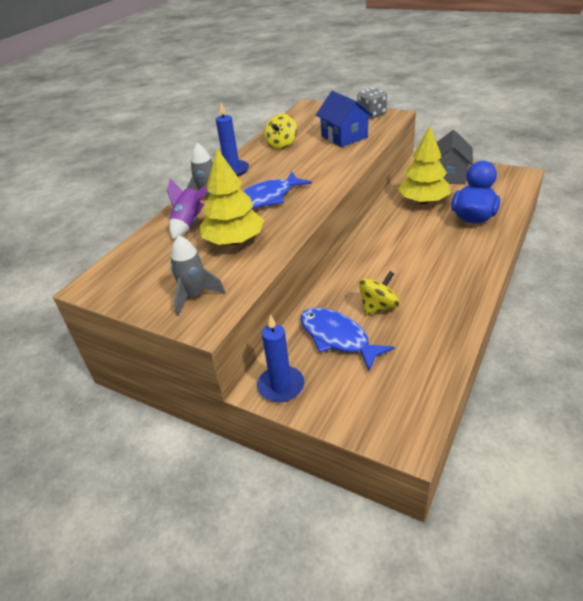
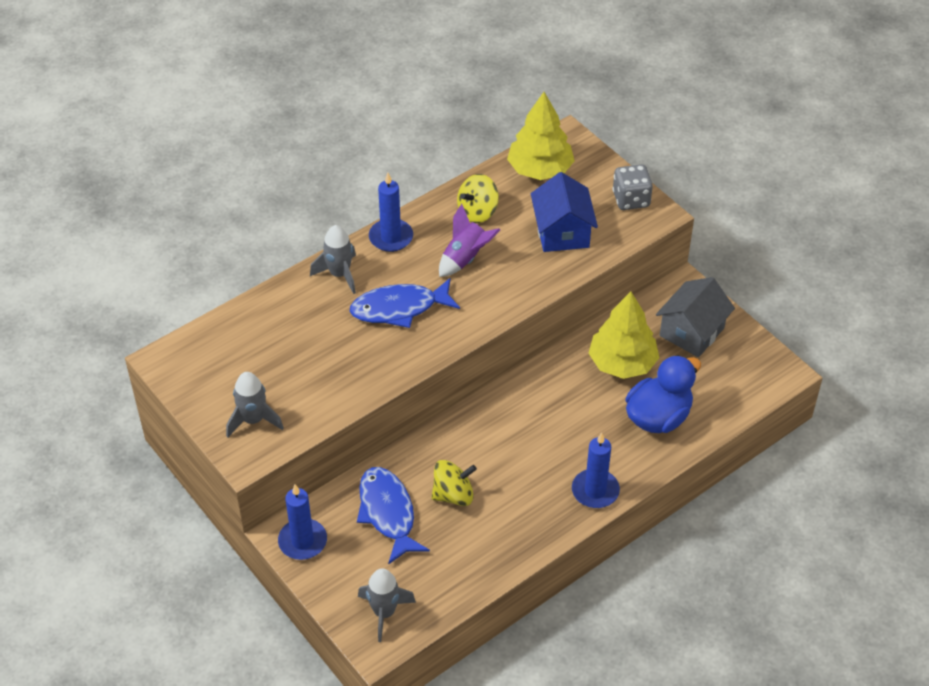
camera: 20 degrees right, 10 degrees up
purple rocket [167,178,207,240] -> purple rocket moved to [439,204,500,277]
yellow tree [200,148,264,245] -> yellow tree moved to [507,92,575,180]
none -> grey rocket [358,568,416,642]
none -> blue candle [572,433,620,508]

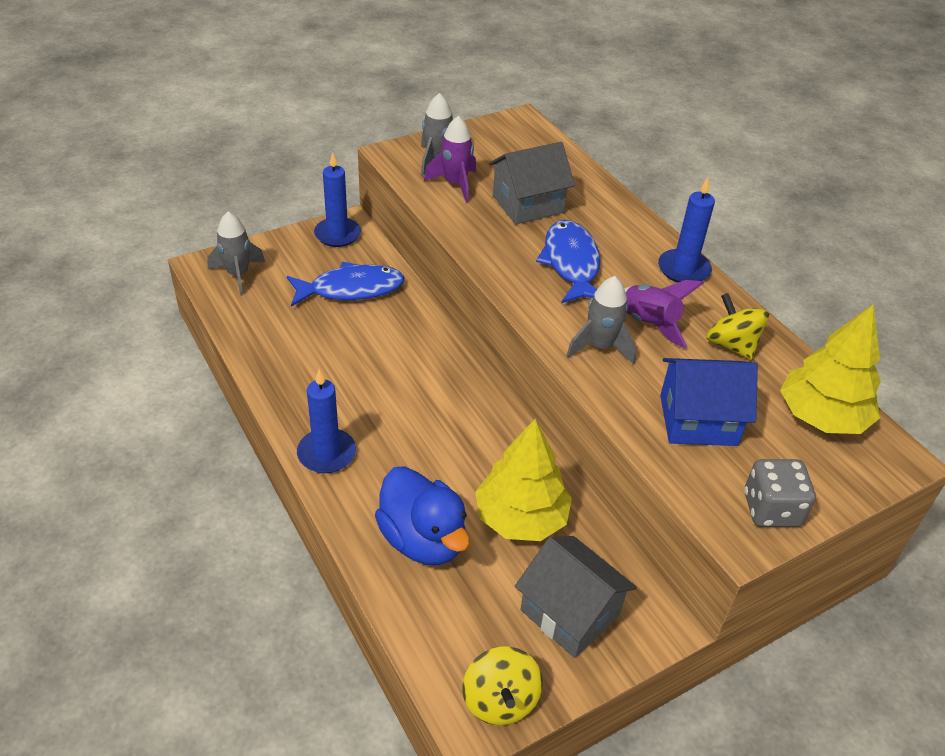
camera: 95 degrees right, 5 degrees down
grey rocket [310,225,356,294] -> grey rocket moved to [566,276,636,365]
yellow spinning top [432,460,477,506] -> yellow spinning top moved to [462,647,543,725]
none -> purple rocket [424,116,476,203]
none -> grey house [489,142,575,224]

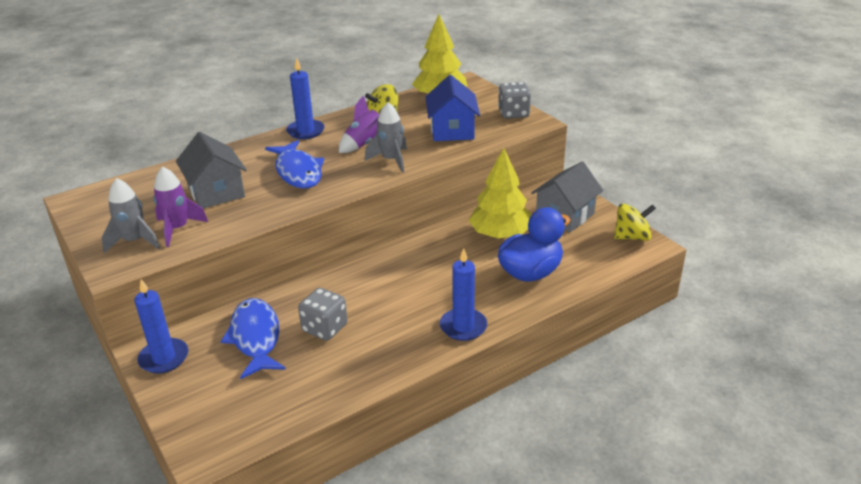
camera: 90 degrees left, 10 degrees down
grey rocket [207,212,265,296] -> none
blue fish [536,220,600,303] -> blue fish turned 105 degrees counterclockwise [265,140,324,189]
none -> grey dice [298,288,347,341]

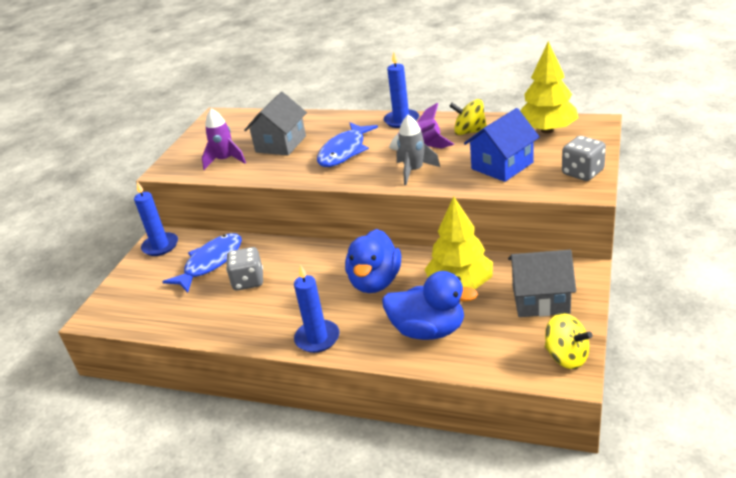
camera: 55 degrees right, 0 degrees up
grey rocket [102,178,160,253] -> none
none -> blue duck [345,229,401,293]

